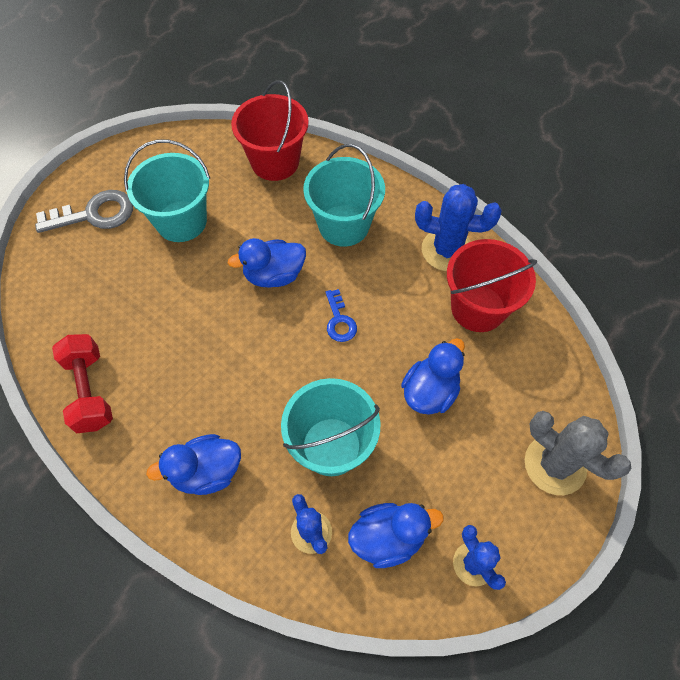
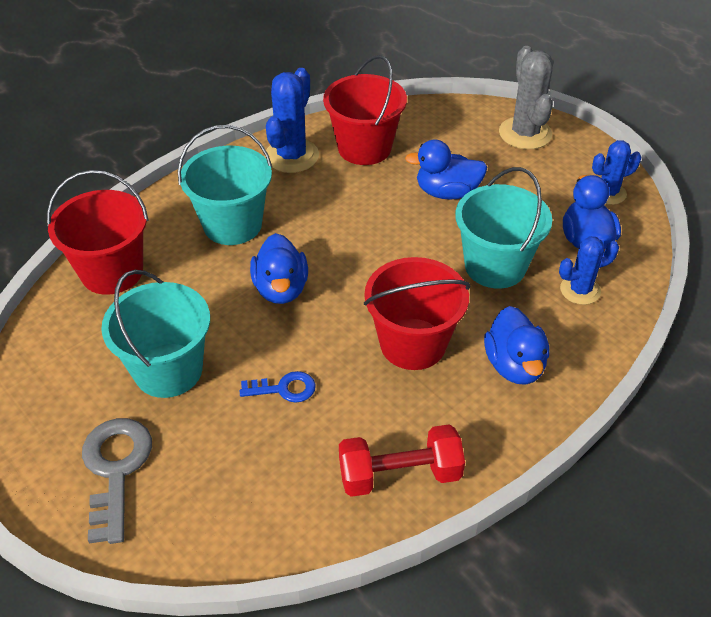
camera: 80 degrees left, 15 degrees down
blue key [326,289,357,342] -> blue key moved to [239,371,316,403]
blue duck [401,338,465,415] -> blue duck turned 45 degrees counterclockwise [405,139,487,200]
grey cactus [525,411,631,495] -> grey cactus turned 60 degrees counterclockwise [499,46,553,149]
none -> red bucket [364,257,471,370]

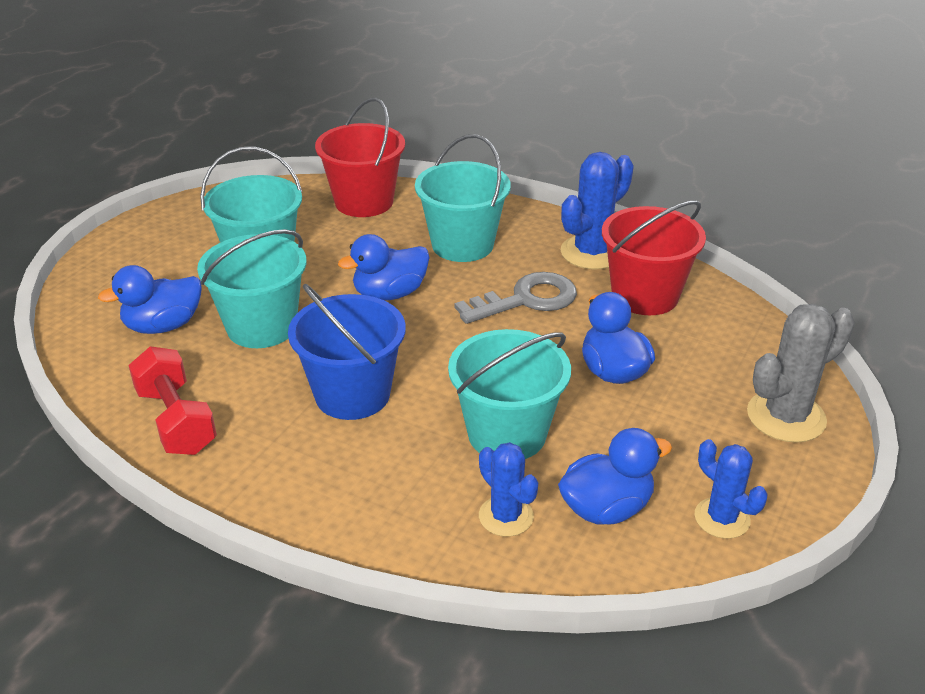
camera: 70 degrees right, 10 degrees down
grey key [82,418,152,544] -> grey key moved to [455,272,577,324]
blue key [239,371,316,403] -> turquoise bucket [197,229,307,348]
blue cactus [265,68,319,173] -> blue cactus turned 45 degrees counterclockwise [561,152,634,270]
red bucket [364,257,471,370] -> blue bucket [288,284,406,420]
blue duck [484,306,549,385] -> blue duck moved to [98,265,202,334]

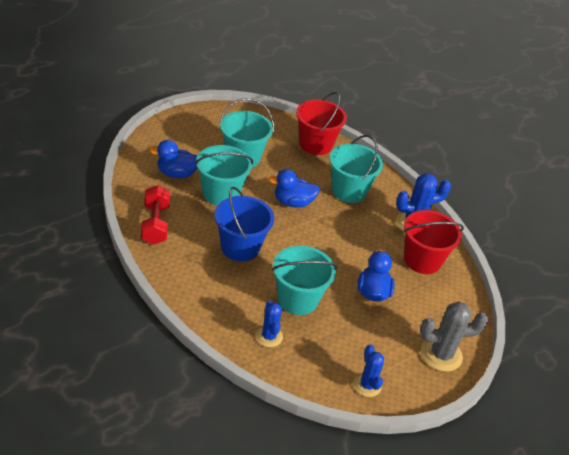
camera: 20 degrees right, 5 degrees up
grey key [455,272,577,324] -> none
blue duck [558,428,672,525] -> none

